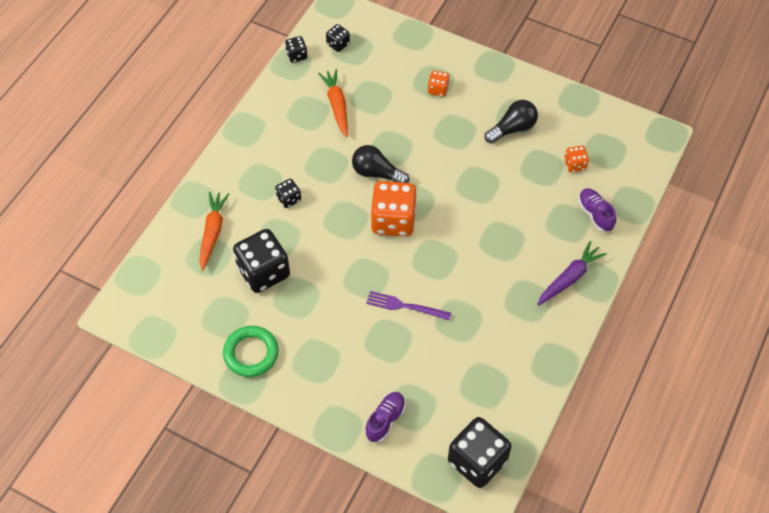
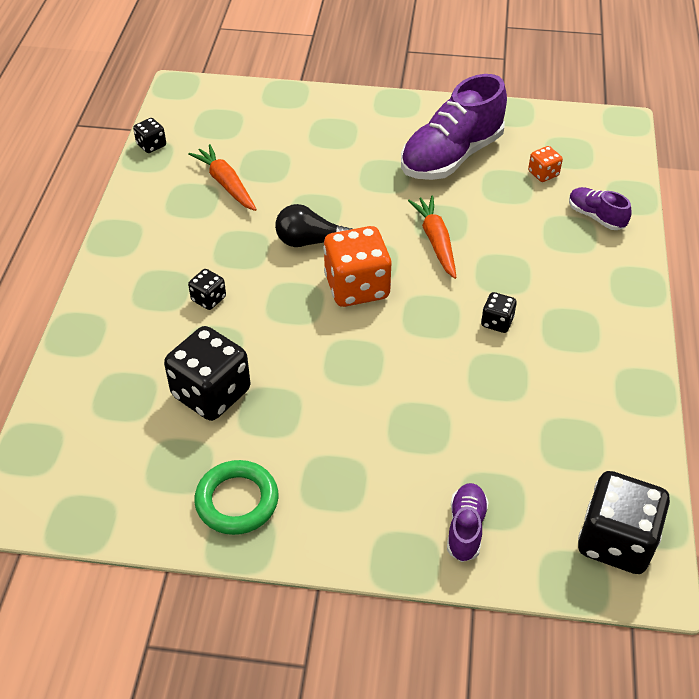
camera: 20 degrees left, 10 degrees down
orange carrot [199,192,229,271] -> orange carrot moved to [408,196,457,279]
black dice [326,24,350,52] -> black dice moved to [481,292,517,333]
purple fork [366,291,451,320] -> none
orange dice [428,70,450,97] -> none
black light bulb [484,100,538,144] -> purple shoe [401,74,507,180]
purple carrot [537,241,607,306] -> none

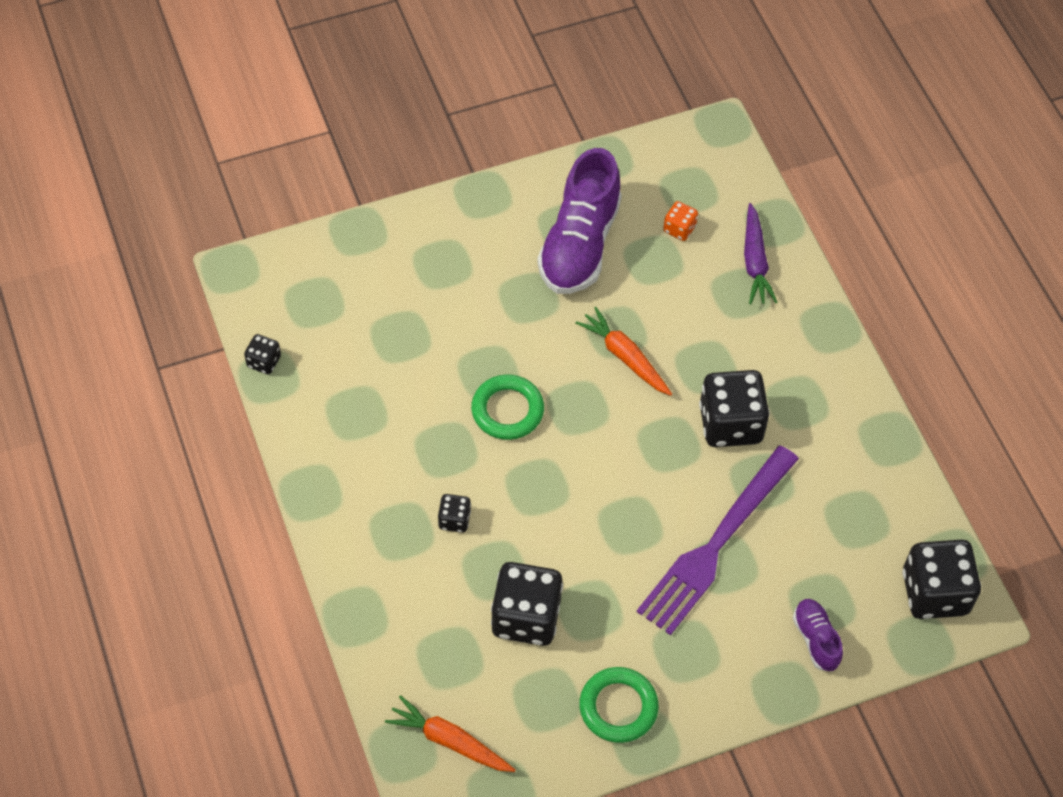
camera: 30 degrees left, 10 degrees up
orange carrot [188,144,257,211] -> orange carrot moved to [385,695,516,772]
black light bulb [275,204,353,247] -> green ring [471,374,544,440]
orange dice [323,226,391,307] -> none
black dice [481,292,517,333] -> black dice [699,370,770,447], size x2.08
purple shoe [569,187,632,230] -> purple carrot [744,203,778,304]
none -> purple fork [637,446,799,635]

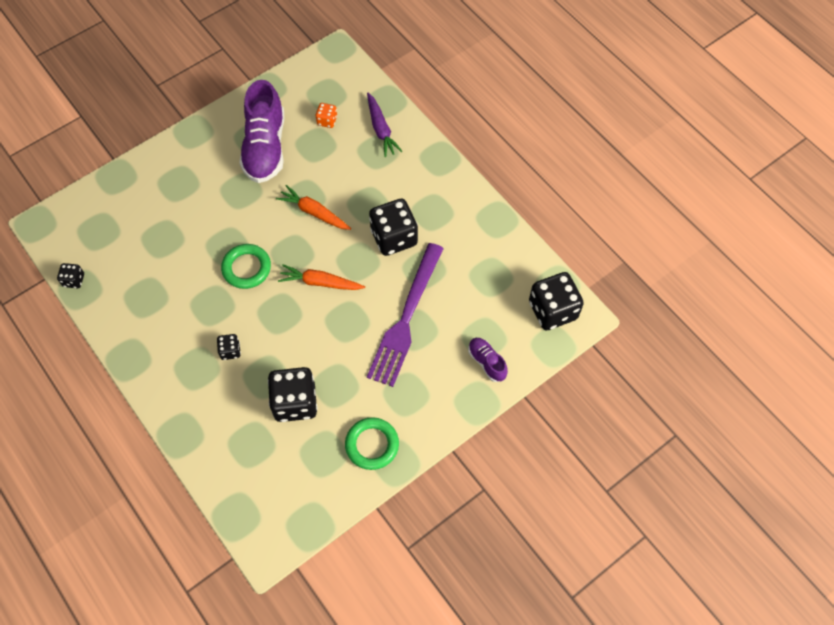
camera: 15 degrees left, 5 degrees up
orange carrot [385,695,516,772] -> orange carrot moved to [278,264,365,290]

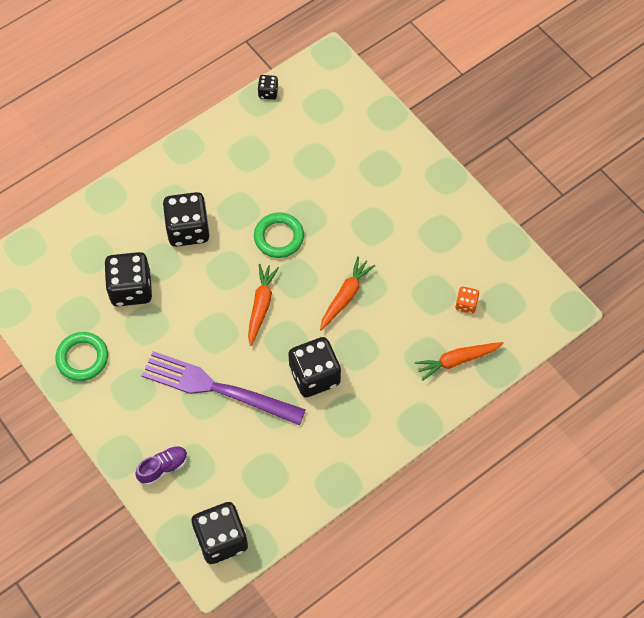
camera: 90 degrees right, 0 degrees up
black dice [217,334,241,360] -> black dice [163,192,210,247], size x2.08
purple shoe [239,80,284,183] -> none
purple carrot [367,93,403,157] -> orange carrot [415,342,504,381]

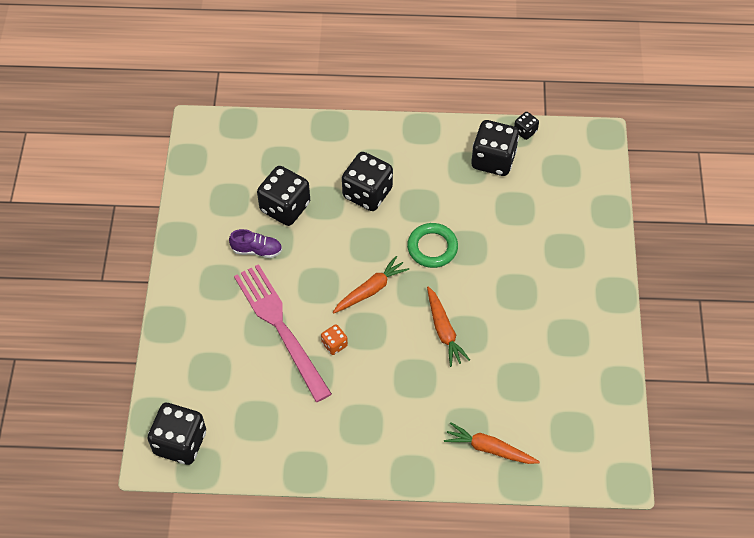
camera: 40 degrees right, 5 degrees down
green ring [55,332,108,381] -> none
purple shoe [135,446,188,485] -> purple shoe moved to [229,229,282,258]
purple fork [142,351,306,425] -> pink fork [234,264,332,402]
black dice [288,337,341,397] -> black dice moved to [471,120,519,176]
orange carrot [320,256,375,331] -> orange carrot turned 90 degrees clockwise [427,286,470,367]
orange dice [455,287,479,314] -> orange dice moved to [321,324,348,355]

